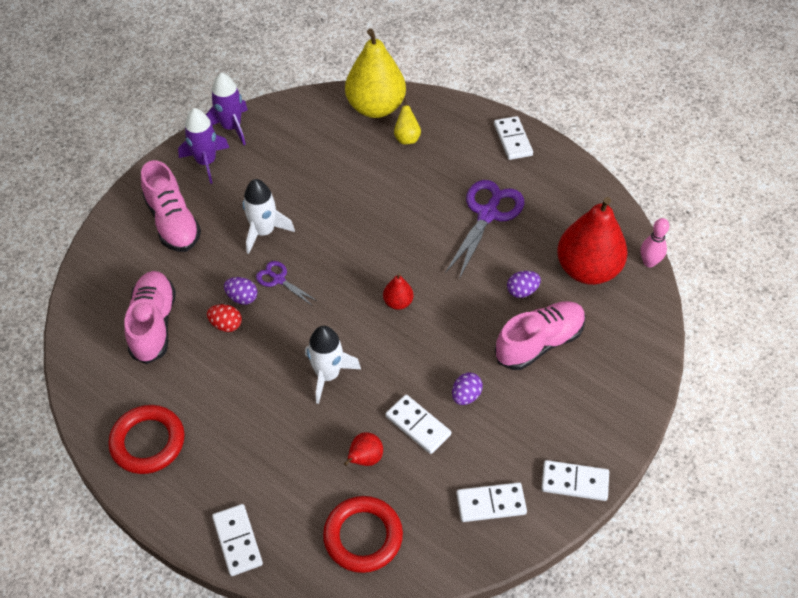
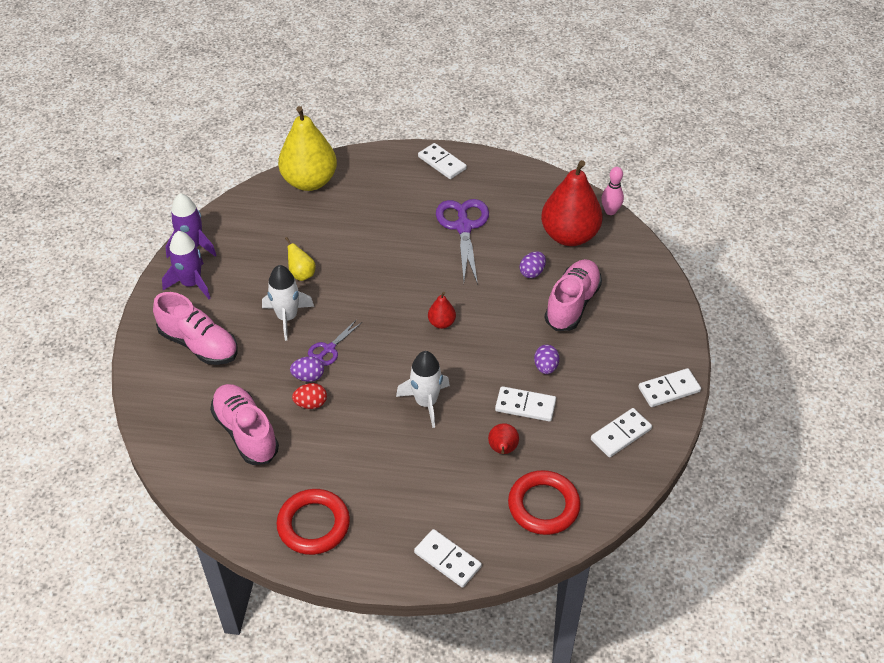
camera: 30 degrees left, 5 degrees down
purple scissors [256,261,317,305] -> purple scissors turned 60 degrees counterclockwise [308,319,361,366]
yellow pear [394,98,421,144] -> yellow pear moved to [285,237,315,281]

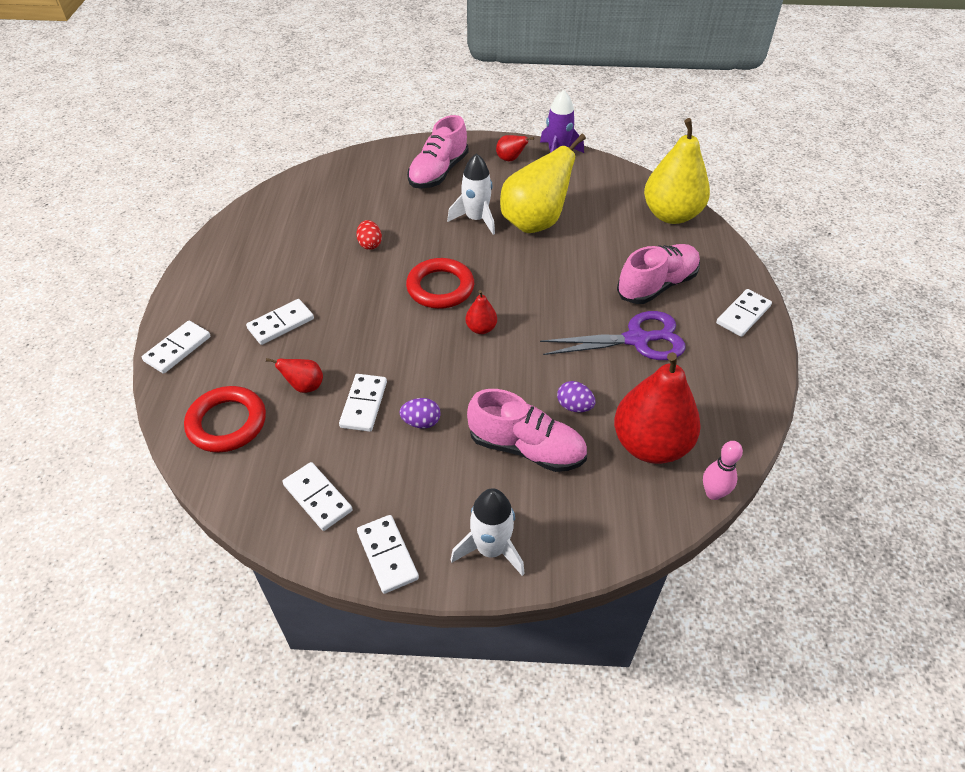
camera: 85 degrees right, 0 degrees up
purple rocket [162,231,210,299] -> red pear [496,135,534,161]
pink shoe [210,384,279,465] -> pink shoe moved to [617,244,700,304]
red ring [276,489,350,555] -> red ring moved to [406,258,474,309]
yellow pear [285,237,315,281] -> yellow pear [500,134,586,233], size x2.28
purple egg [290,356,324,382] -> none
purple scissors [308,319,361,366] -> none
white rocket [396,351,450,428] -> white rocket moved to [451,488,525,576]
none -> white domino [246,299,314,345]

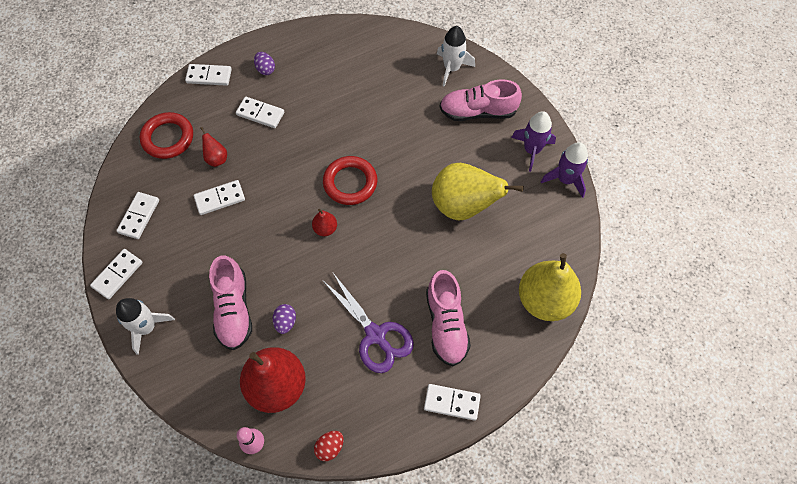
camera: 60 degrees right, 15 degrees up
red egg [356,220,382,250] -> red egg moved to [314,431,344,461]
purple egg [399,398,441,429] -> purple egg moved to [254,52,275,75]
white rocket [447,153,495,235] -> white rocket moved to [437,26,475,87]
red pear [496,135,534,161] -> purple rocket [511,111,556,172]
pink shoe [617,244,700,304] -> pink shoe turned 60 degrees clockwise [426,270,471,366]

